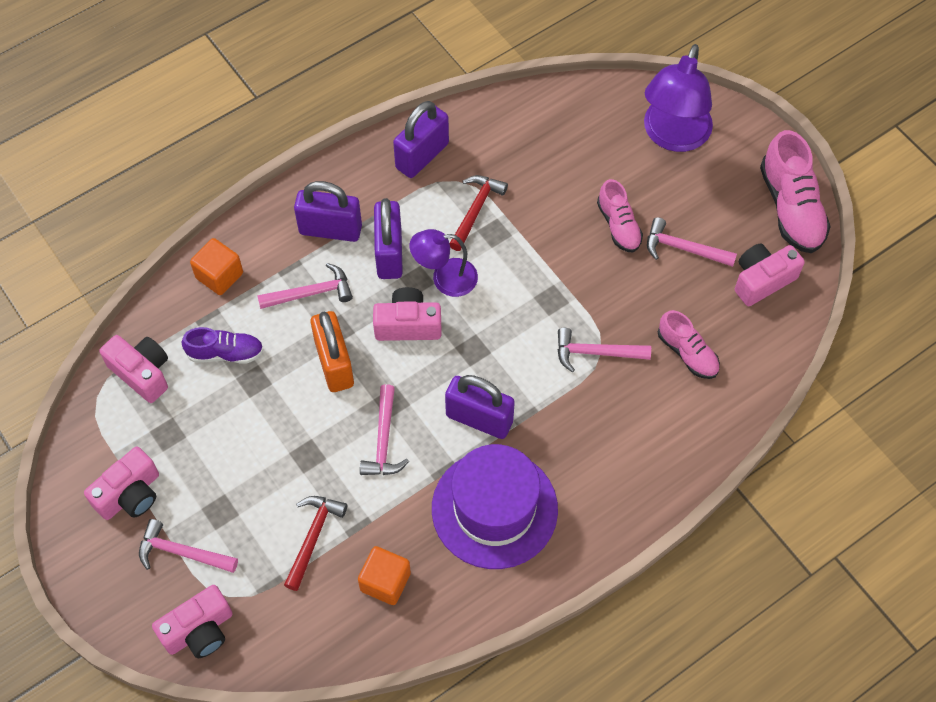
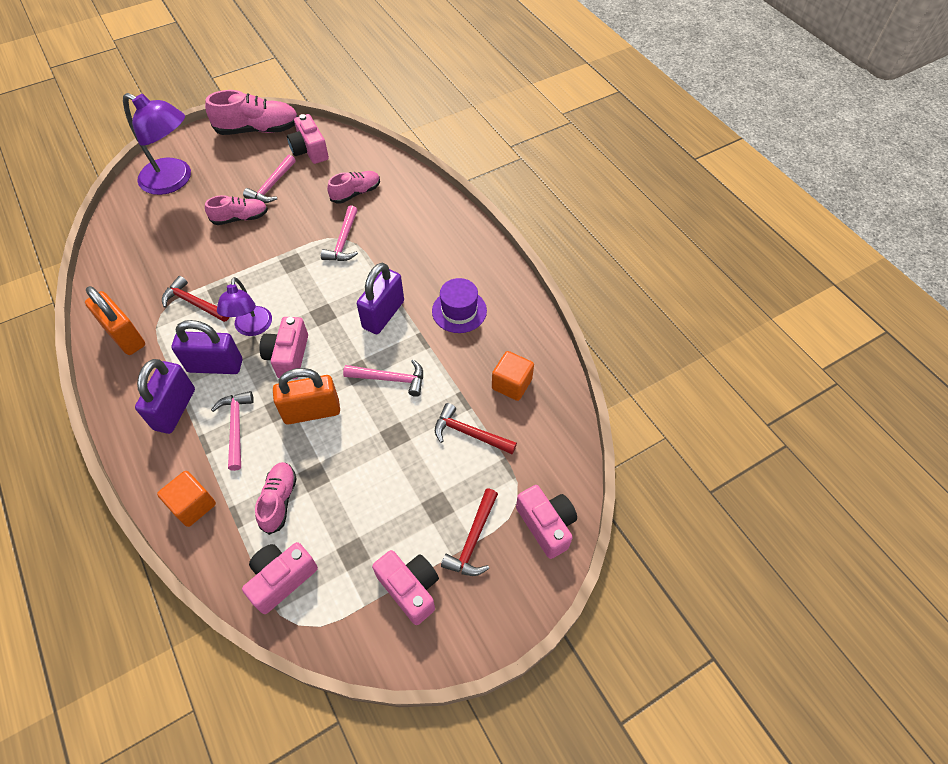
camera: 85 degrees left, 5 degrees down
pink hammer [139,519,238,573] -> red hammer [441,488,498,576]
purple shoe [182,327,264,364] -> pink shoe [255,462,297,535]
purple padlock [393,101,449,178] -> orange padlock [85,286,145,355]
purple hat [432,444,558,569] -> purple hat [432,278,487,333], size x0.57

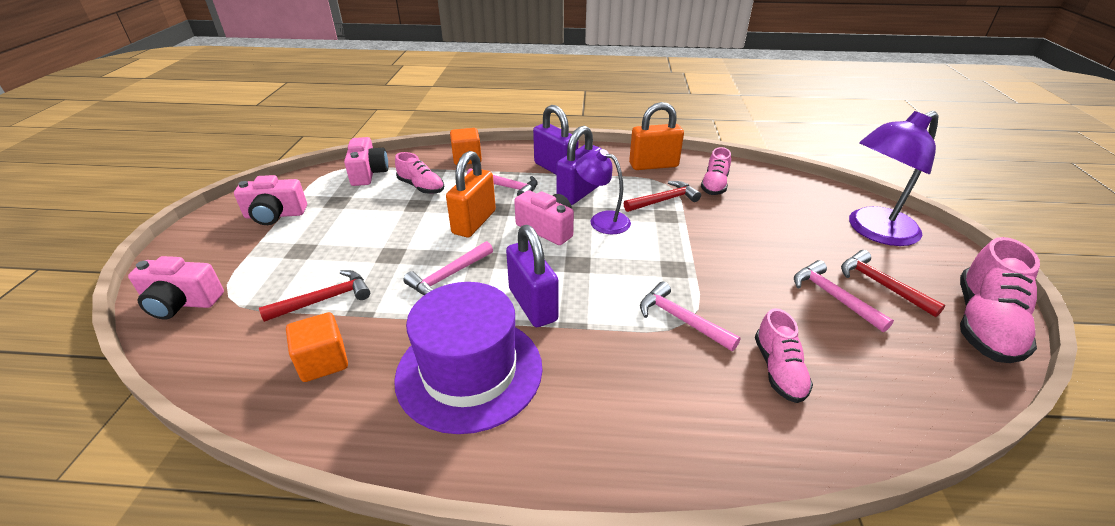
camera: 125 degrees right, 20 degrees down
pink shoe [205,195,268,225] -> pink shoe moved to [701,147,731,195]
pink camera [287,114,329,164] -> none
purple hat [432,278,487,333] -> purple hat [394,282,542,434], size x1.75
red hammer [441,488,498,576] -> red hammer moved to [841,250,945,317]

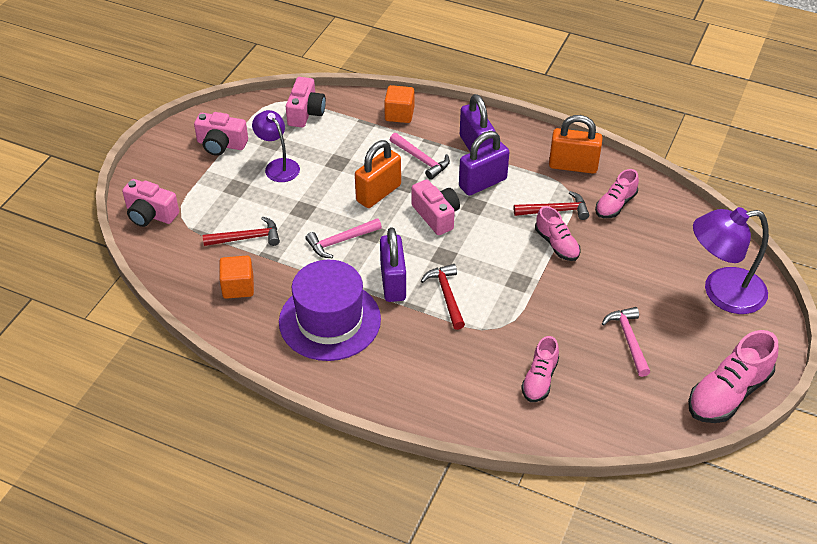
camera: 20 degrees right, 10 degrees up
pink shoe [395,152,444,194] -> pink shoe moved to [535,206,581,261]
purple lamp [575,149,631,234] -> purple lamp moved to [252,110,300,182]
pink hammer [640,282,741,351] -> none
red hammer [841,250,945,317] -> red hammer moved to [421,264,465,330]

